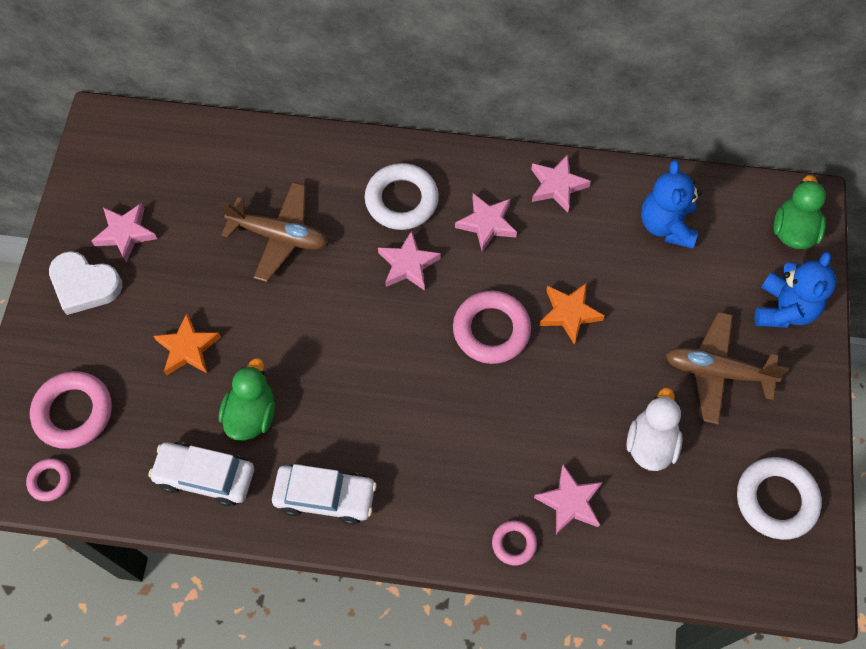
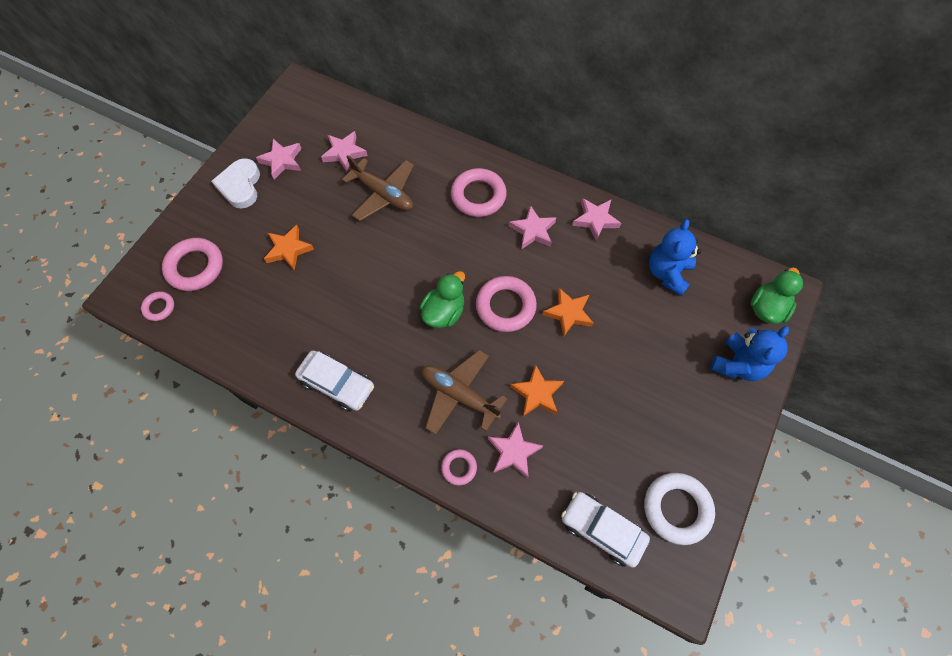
camera: 20 degrees right, 0 degrees up
white heart [49,251,123,315] -> white heart turned 45 degrees clockwise [211,158,260,209]
white car [148,442,254,507] -> white car moved to [561,492,650,568]
green duck [219,358,275,441] -> green duck moved to [420,271,465,328]
white ring [365,163,439,230] -> pink ring [451,168,507,217]
pink star [378,231,441,291] -> pink star moved to [321,131,367,172]
white duck [626,388,683,471] -> none
brown plane [665,312,789,425] -> brown plane moved to [422,350,508,435]
none -> orange star [510,364,564,416]

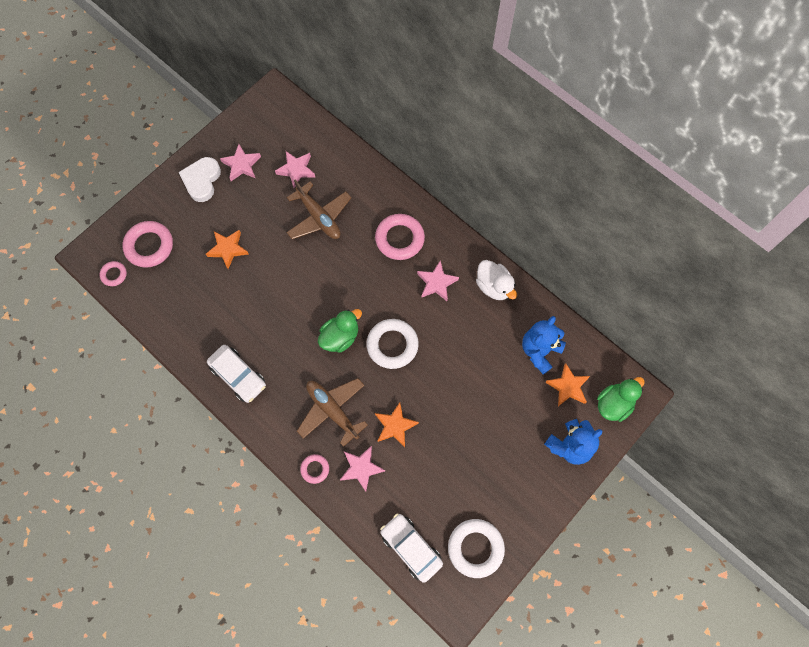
camera: 15 degrees right, 5 degrees up
pink ring [476,276,537,332] -> white ring [366,319,419,369]
orange star [542,288,593,337] -> orange star moved to [545,363,590,406]
pink star [572,198,621,241] -> white duck [476,260,517,300]

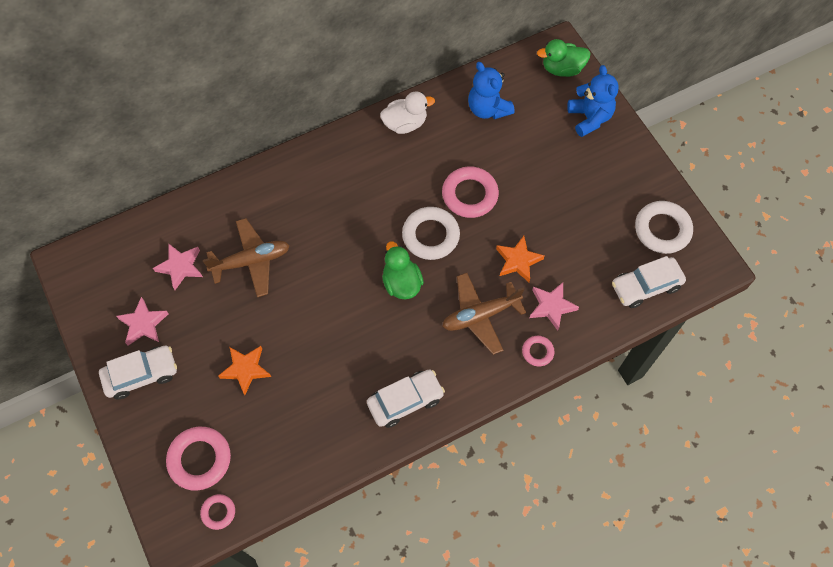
camera: 70 degrees left, 5 degrees down
white heart [179,157,221,202] -> white car [99,346,177,399]
pink ring [375,214,425,260] -> pink ring moved to [442,166,499,218]
pink star [417,260,459,301] -> none
orange star [545,363,590,406] -> none
green duck [597,377,645,422] -> green duck turned 75 degrees counterclockwise [537,39,591,77]

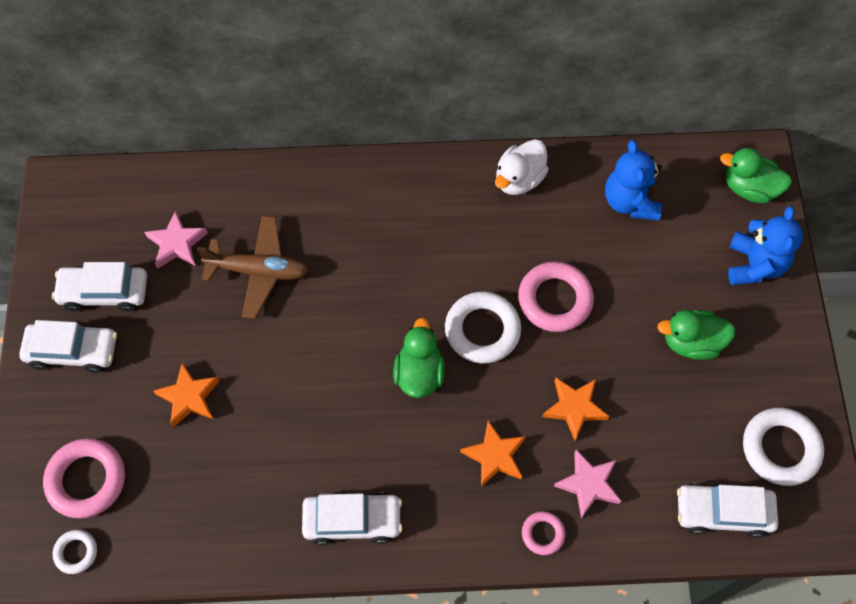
camera: 25 degrees right, 0 degrees up
pink star [116,297,168,345] -> white car [52,262,147,312]
pink ring [200,494,235,530] -> white ring [53,530,97,574]
white duck [380,91,435,134] -> white duck turned 120 degrees clockwise [495,139,549,195]
brown plane [442,273,526,355] -> orange star [460,420,526,487]
none -> green duck [657,310,736,360]

